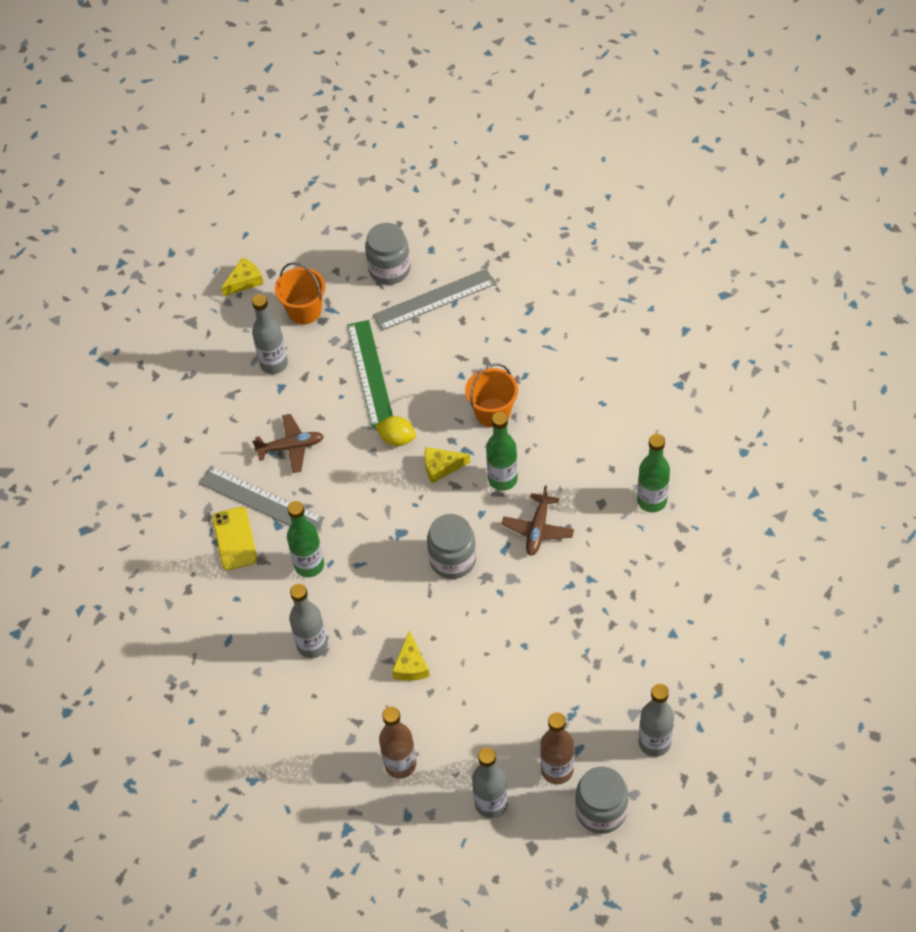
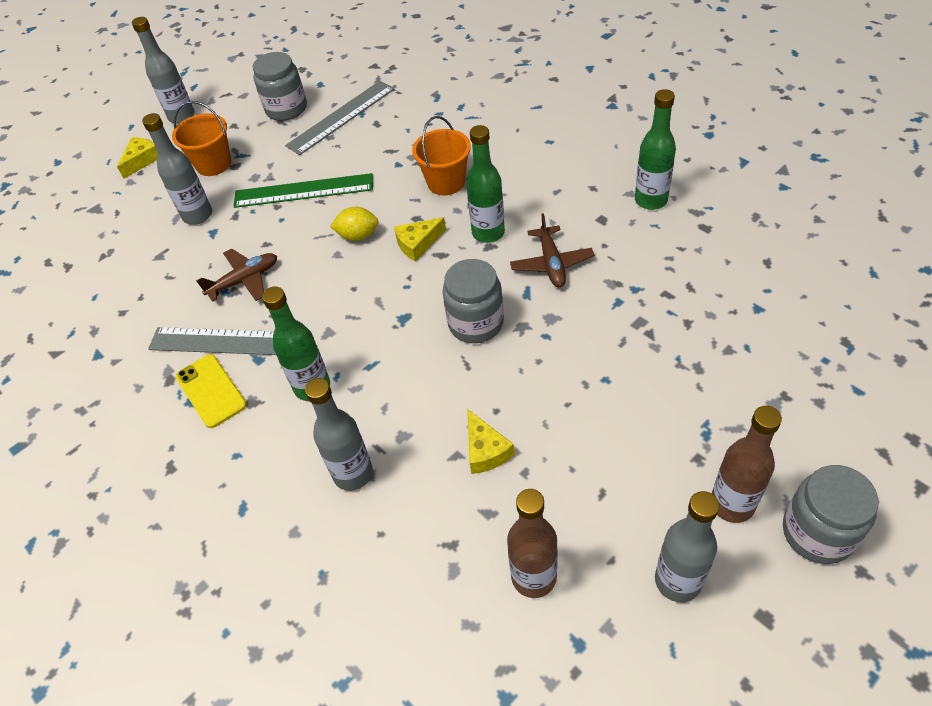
camera: 20 degrees left, 5 degrees down
green ruler [347,320,393,428] -> green ruler turned 60 degrees counterclockwise [233,173,373,208]
grey bottle [639,684,674,757] -> grey bottle moved to [132,17,195,124]

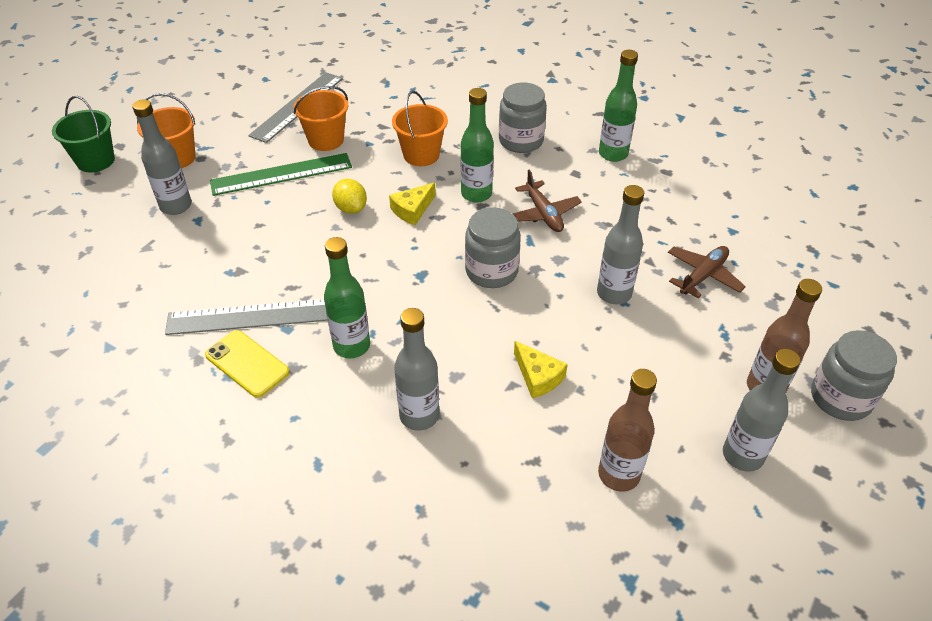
camera: 20 degrees left, 5 degrees down
yellow cheese [117,137,158,178] -> green bucket [52,96,115,172]
grey bottle [132,17,195,124] -> grey bottle moved to [597,185,644,304]
brown plane [196,249,277,302] -> brown plane moved to [668,246,746,298]
grey jar [253,52,307,121] -> grey jar moved to [499,82,547,153]
yellow lemon [330,207,379,241] -> yellow lemon turned 75 degrees clockwise [332,179,367,214]
none -> orange bucket [293,86,348,151]

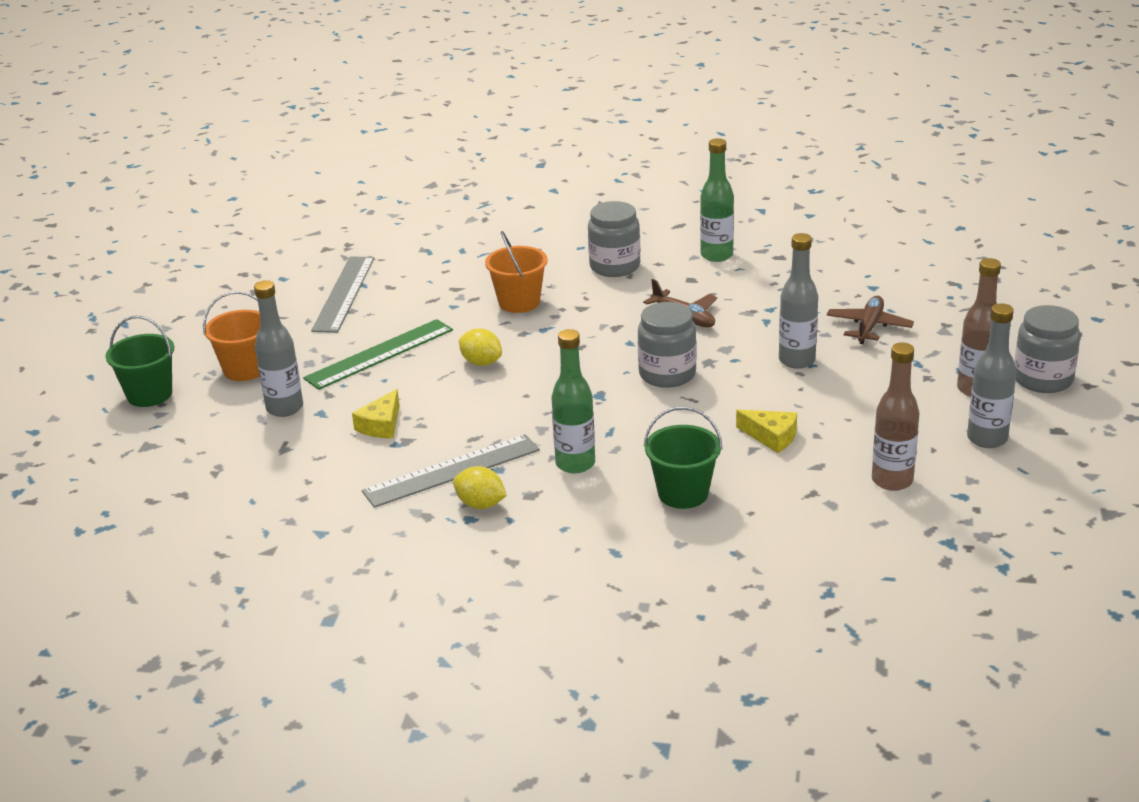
camera: 20 degrees left, 15 degrees down
yellow phone [205,330,290,398] -> yellow lemon [453,466,507,509]
orange bucket [293,86,348,151] -> none
yellow cheese [389,182,436,225] -> yellow cheese moved to [352,389,400,438]
grey bottle [394,308,439,431] -> green bucket [644,406,722,509]
green bottle [461,88,494,203] -> none

